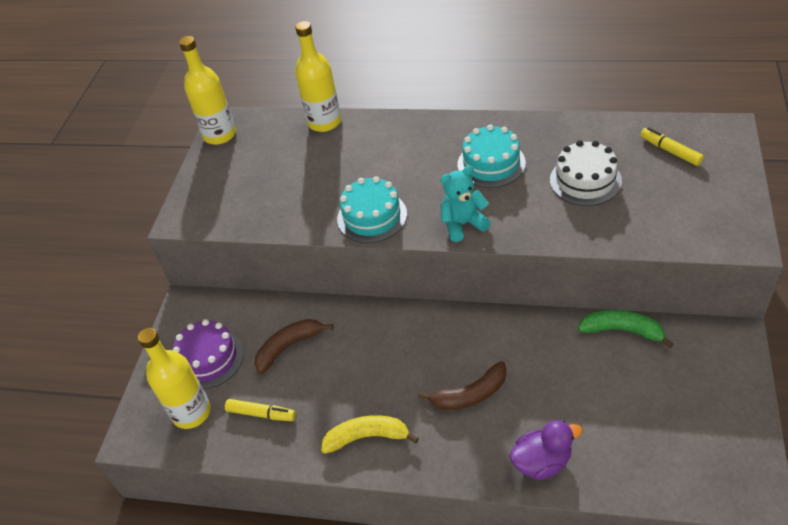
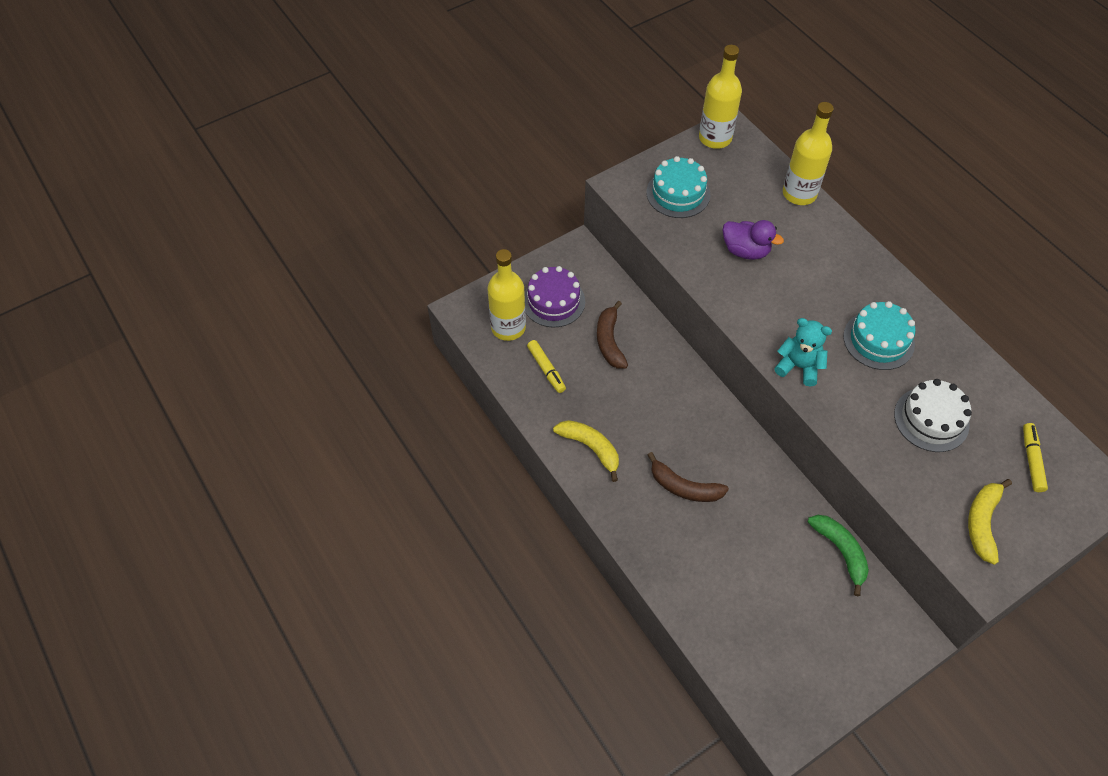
camera: 40 degrees right, 10 degrees up
brown banana [255,319,333,374] -> brown banana turned 105 degrees counterclockwise [597,301,628,369]
turquoise cake [337,176,407,243] -> turquoise cake moved to [646,156,710,218]
purple duck [510,420,582,480] -> purple duck moved to [722,220,784,260]
none -> yellow banana [968,479,1012,565]

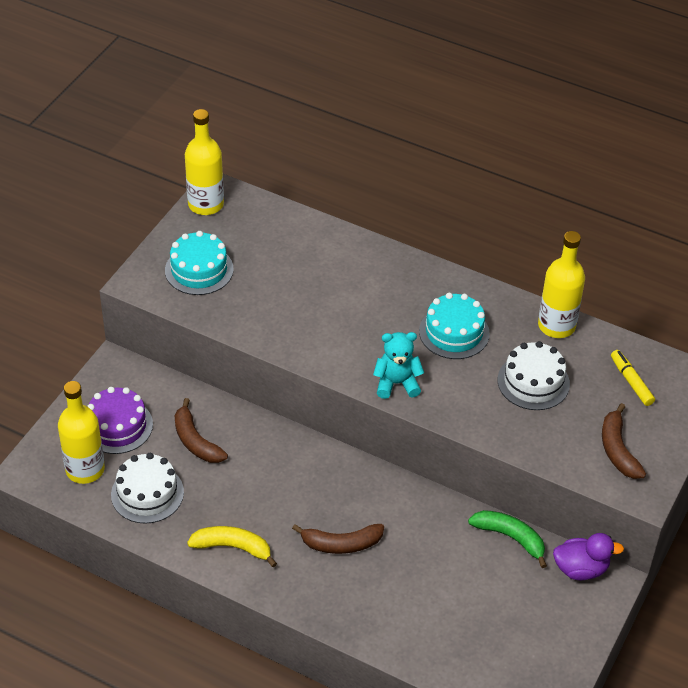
camera: 30 degrees left, 10 degrees down
yellow marker [527,340,566,393] -> white cake [111,453,184,524]
purple duck [722,220,784,260] -> purple duck moved to [553,533,624,580]
yellow bottle [783,102,834,205] -> yellow bottle moved to [538,231,585,338]
yellow banana [968,479,1012,565] -> brown banana [602,403,646,479]

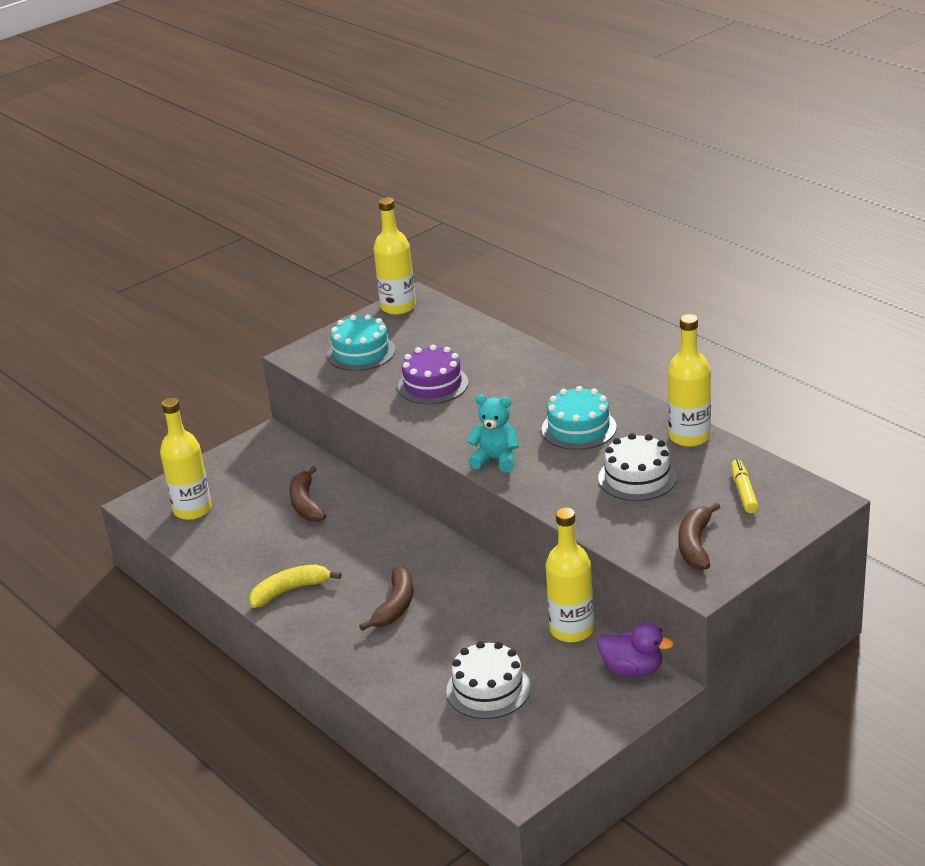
camera: 25 degrees right, 15 degrees down
purple cake [87,387,153,454] -> purple cake moved to [398,345,468,404]
white cake [111,453,184,524] -> white cake moved to [446,641,531,719]
yellow banana [187,526,277,567] -> yellow banana turned 60 degrees counterclockwise [249,564,341,608]
brown banana [292,524,384,554] -> brown banana turned 90 degrees counterclockwise [359,566,413,631]
green banana [468,510,547,568] -> yellow bottle [546,508,594,642]

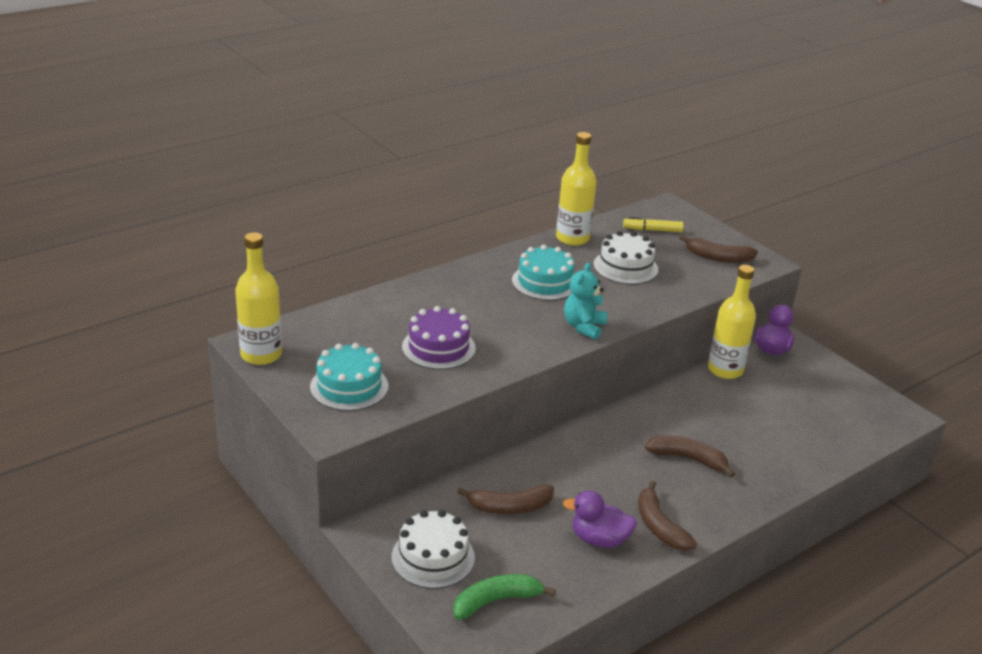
camera: 90 degrees left, 0 degrees up
yellow bottle [160,398,212,520] -> green banana [453,574,556,620]
yellow banana [249,564,341,608] -> brown banana [638,480,697,551]
white cake [446,641,531,719] -> white cake moved to [392,510,475,589]
none -> purple duck [563,490,637,548]

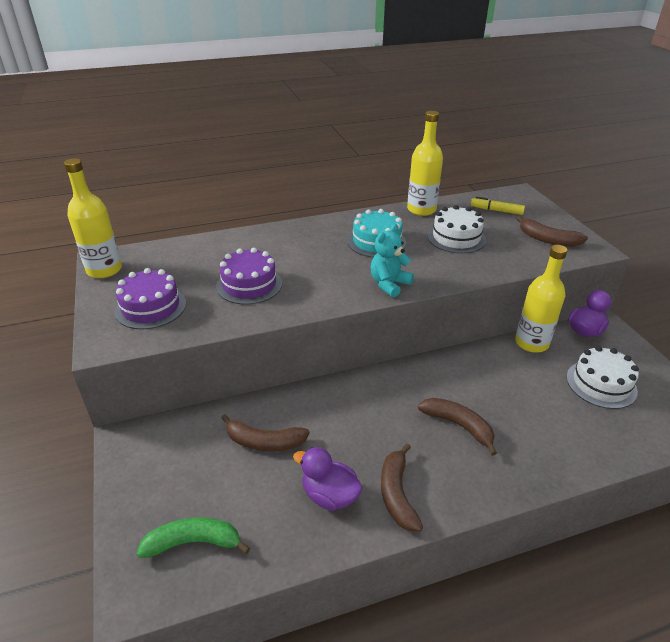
camera: 20 degrees right, 5 degrees up
turquoise cake [310,343,388,411] -> purple cake [115,268,186,329]
white cake [392,510,475,589] -> white cake moved to [566,346,639,409]

